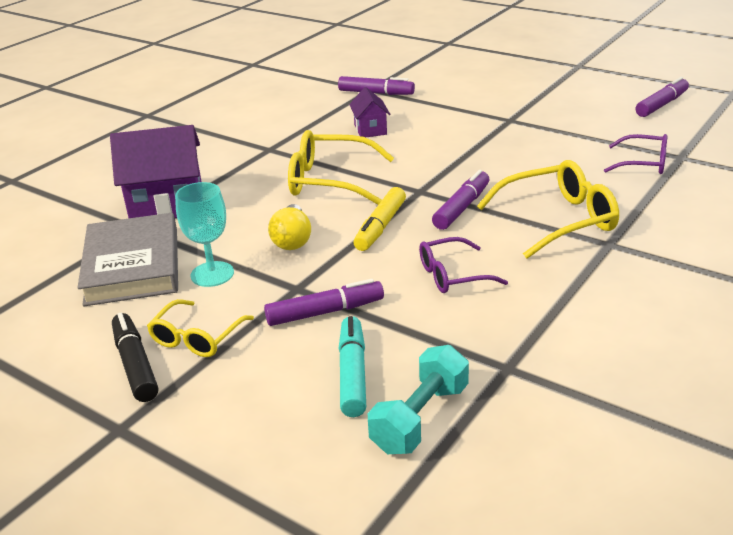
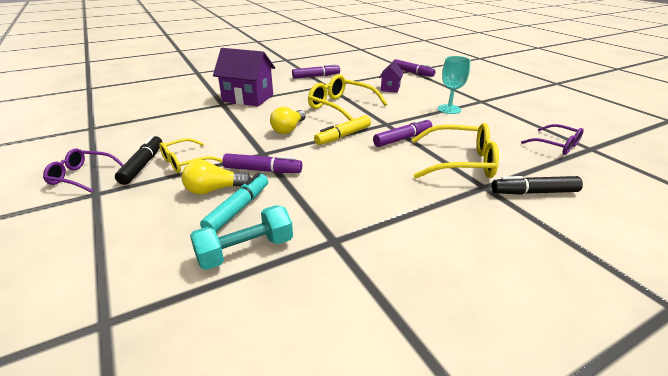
camera: 25 degrees right, 0 degrees up
grey book [77,213,178,306] -> none
turquoise goblet [175,182,234,287] -> turquoise goblet moved to [438,56,470,114]
purple glasses [419,237,508,293] -> purple glasses moved to [43,149,124,193]
purple marker [636,77,689,117] -> purple marker moved to [292,64,340,79]
none -> yellow light bulb [182,160,251,195]
none -> black marker [492,176,583,195]

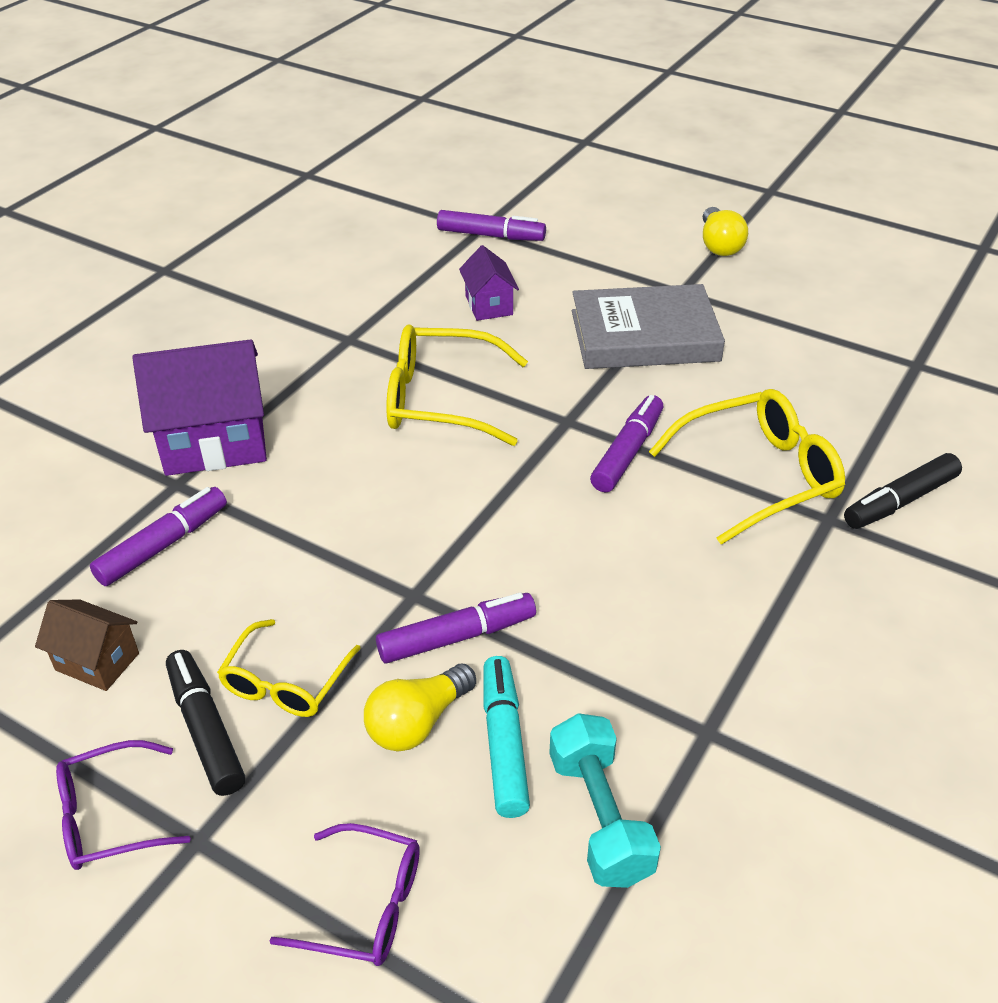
camera: 30 degrees left, 10 degrees up
turquoise dumbbell [190,205,293,270] -> turquoise dumbbell turned 45 degrees counterclockwise [549,713,661,888]
yellow light bulb [270,107,306,134] -> yellow light bulb moved to [703,207,748,256]
purple marker [292,64,340,79] -> purple marker moved to [90,487,227,586]
yellow marker [314,115,371,145] -> none
turquoise goblet [438,56,470,114] -> grey book [572,284,725,369]
purple glasses [521,124,584,155] -> purple glasses moved to [269,823,420,966]
none -> brown house [35,599,139,691]

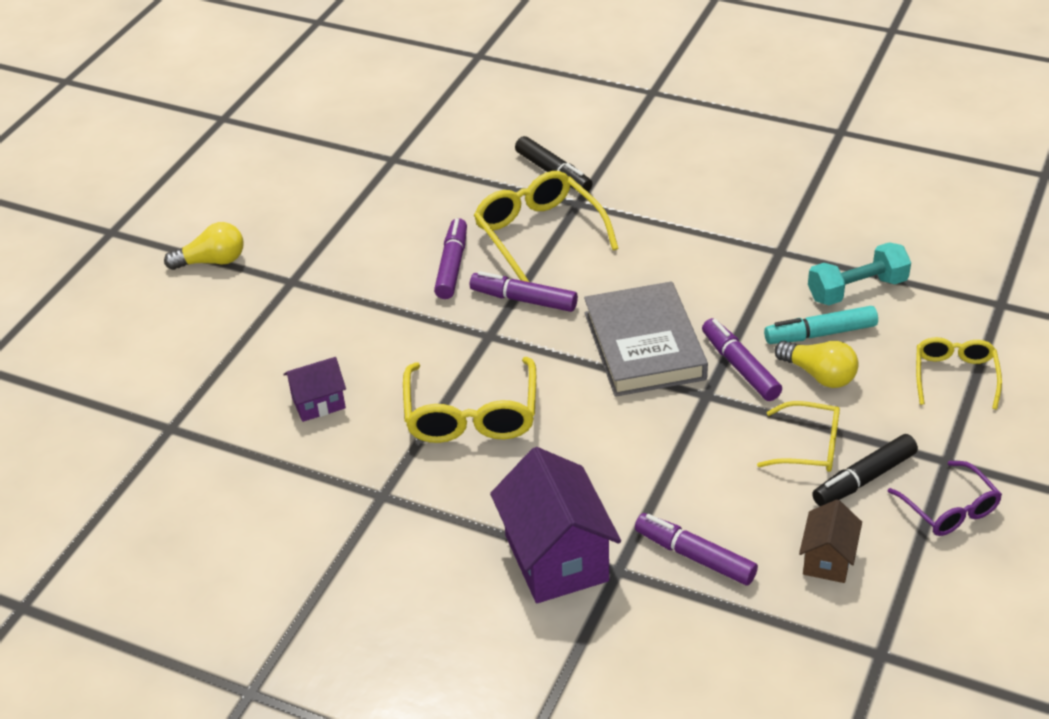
camera: 95 degrees left, 0 degrees up
purple glasses [269,823,420,966] -> yellow glasses [916,337,1002,409]
purple marker [437,210,546,241] -> purple marker moved to [434,218,467,299]
grey book [572,284,725,369] -> grey book moved to [584,281,708,397]

